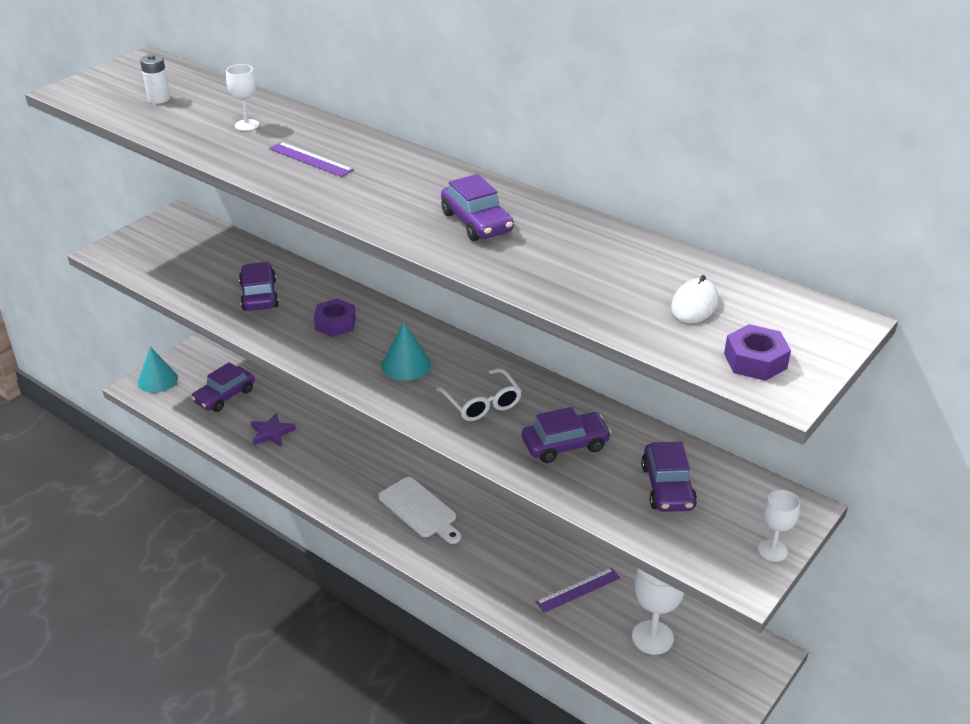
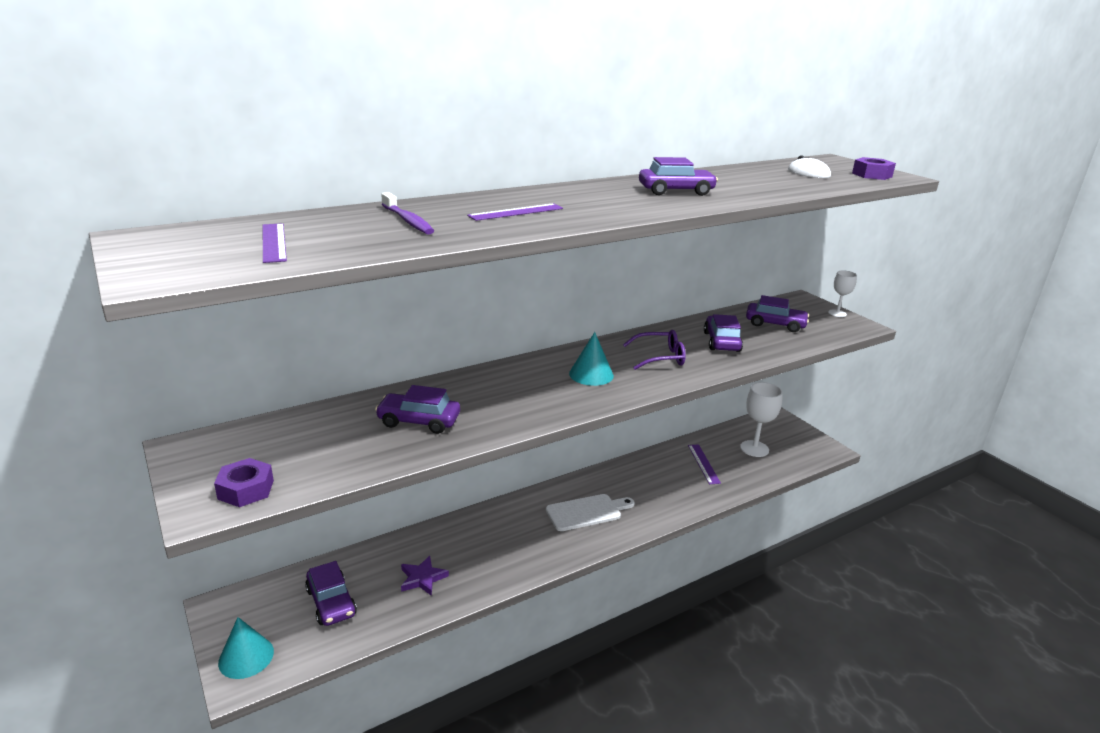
camera: 70 degrees left, 10 degrees down
white battery [140,54,170,104] -> purple ruler [263,223,287,263]
white goblet [226,64,259,131] -> purple toothbrush [381,192,434,234]
purple nut [314,299,356,337] -> purple nut moved to [214,458,274,507]
white glasses [436,368,522,421] -> purple glasses [623,330,686,370]

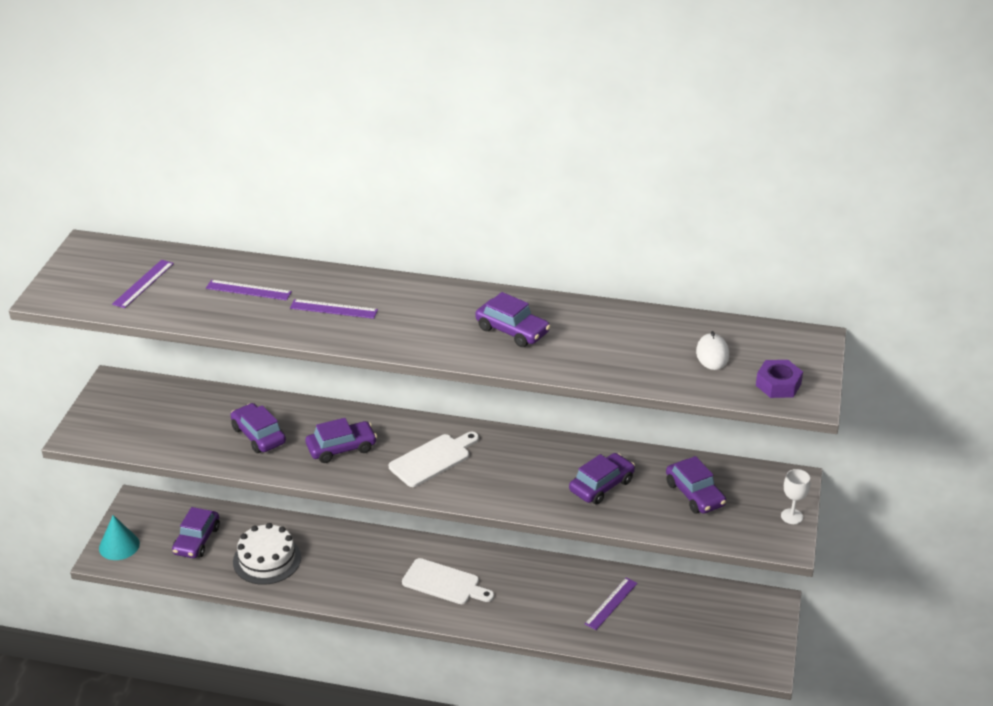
camera: 45 degrees right, 10 degrees up
purple nut [214,458,274,507] -> none
purple toothbrush [381,192,434,234] -> purple ruler [206,280,292,300]
purple star [401,556,449,596] -> white cake [233,523,301,585]
turquoise cone [569,332,614,386] -> white cutting board [389,432,479,487]
purple glasses [623,330,686,370] -> none
white goblet [740,382,783,457] -> none
none -> purple car [305,418,377,463]

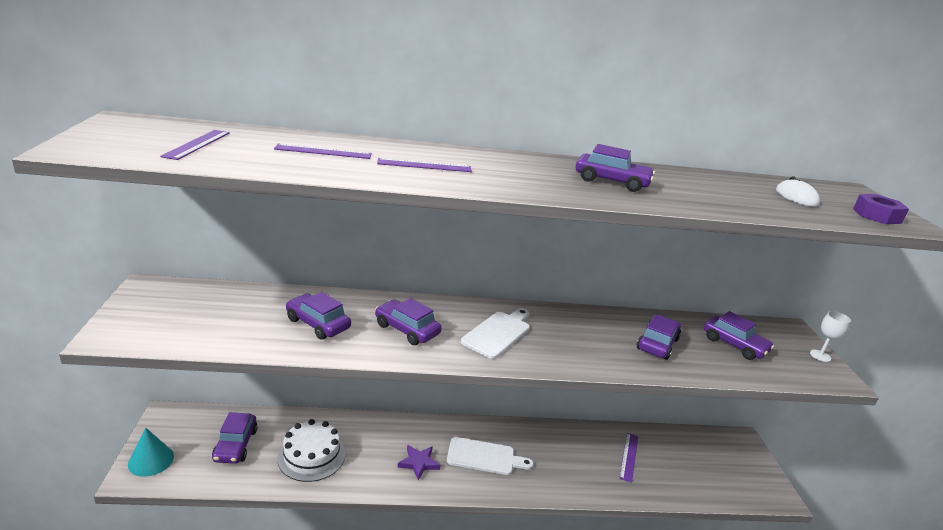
camera: 20 degrees left, 10 degrees down
purple car [305,418,377,463] -> purple car turned 105 degrees counterclockwise [375,298,442,345]
none -> purple star [398,445,441,480]

